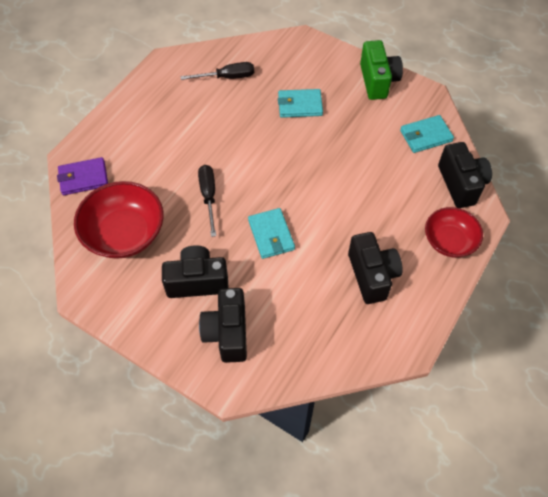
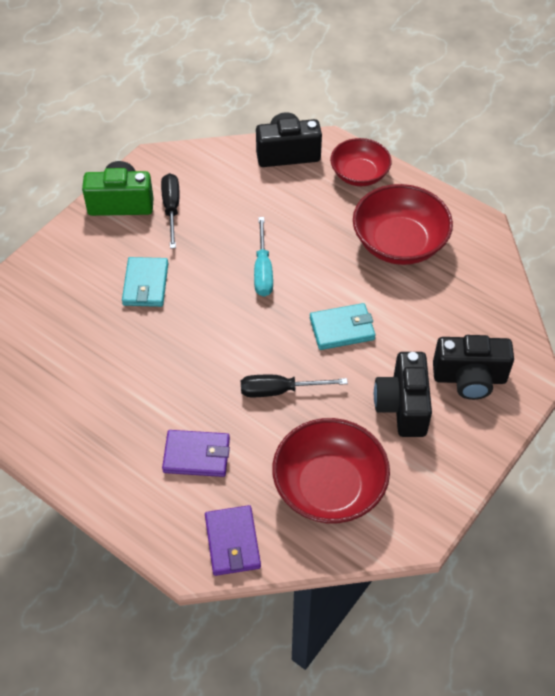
camera: 85 degrees left, 5 degrees down
black screwdriver [180,62,254,80] -> black screwdriver moved to [161,173,179,249]
black camera [348,232,403,304] -> red bowl [353,184,453,265]
turquoise wallet [400,115,454,153] -> none
none -> purple wallet [162,430,230,477]
none -> turquoise screwdriver [254,217,273,297]

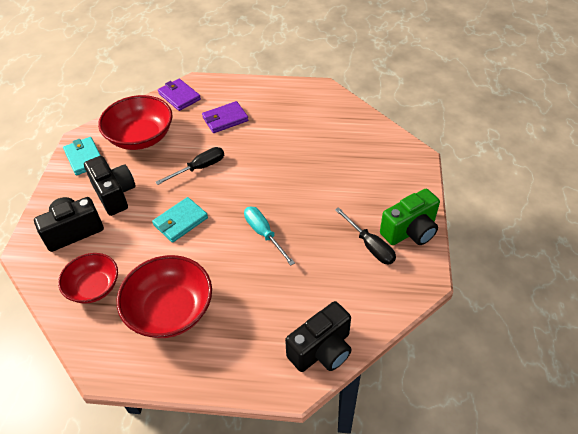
camera: 150 degrees right, 5 degrees down
turquoise wallet [122,257,168,307] -> turquoise wallet moved to [63,137,101,176]
red bowl [330,138,392,186] -> red bowl moved to [58,253,118,304]

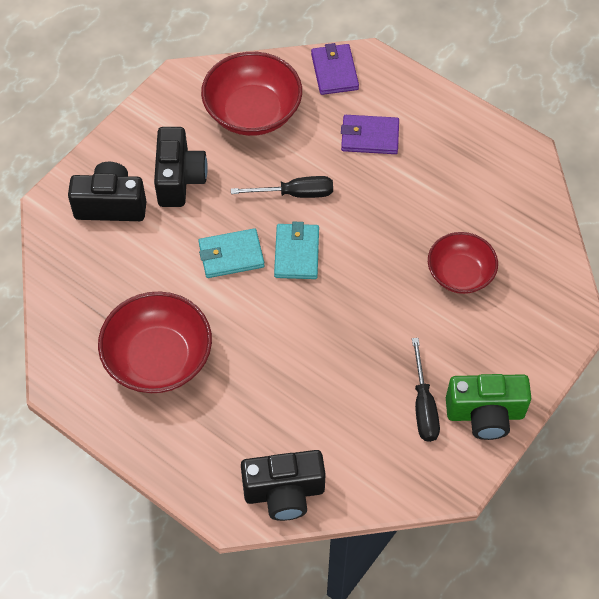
camera: 30 degrees right, 10 degrees up
red bowl [58,253,118,304] -> red bowl moved to [428,232,498,294]
turquoise wallet [63,137,101,176] -> turquoise wallet moved to [274,222,319,279]
turquoise screwdriver [244,206,295,266] -> none

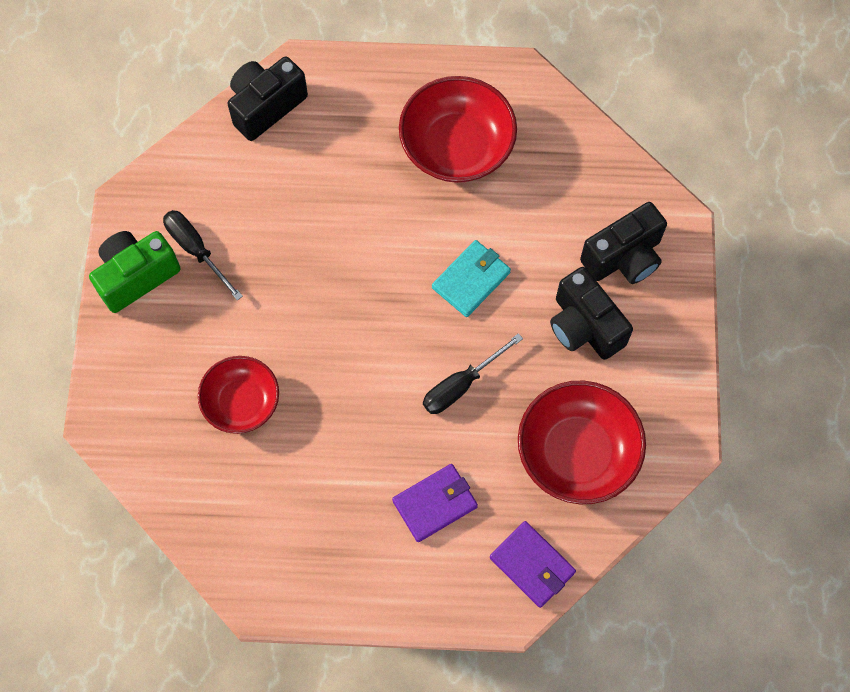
camera: 145 degrees right, 10 degrees up
turquoise wallet [274,222,319,279] -> none

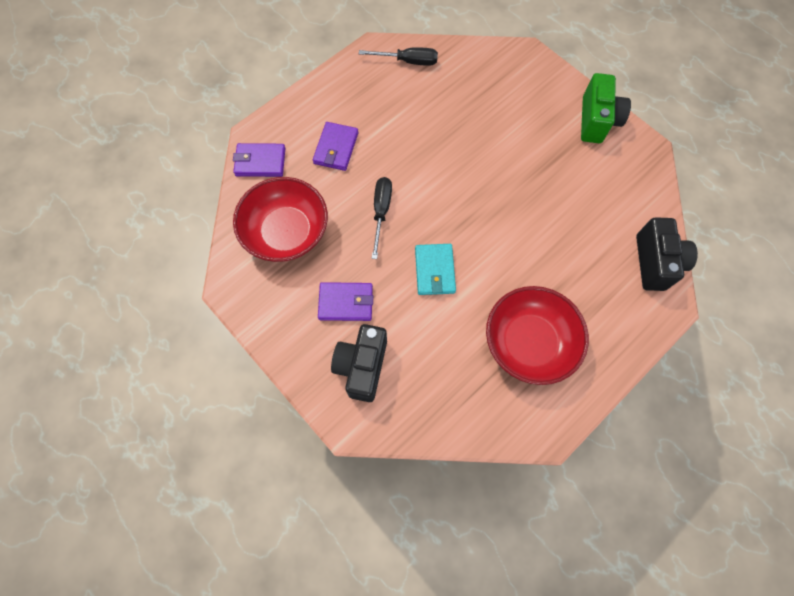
camera: 135 degrees right, 0 degrees up
black screwdriver [163,210,243,301] -> black screwdriver moved to [359,47,438,66]
red bowl [198,356,279,434] -> none
black camera [550,267,633,360] -> purple wallet [318,282,373,321]

